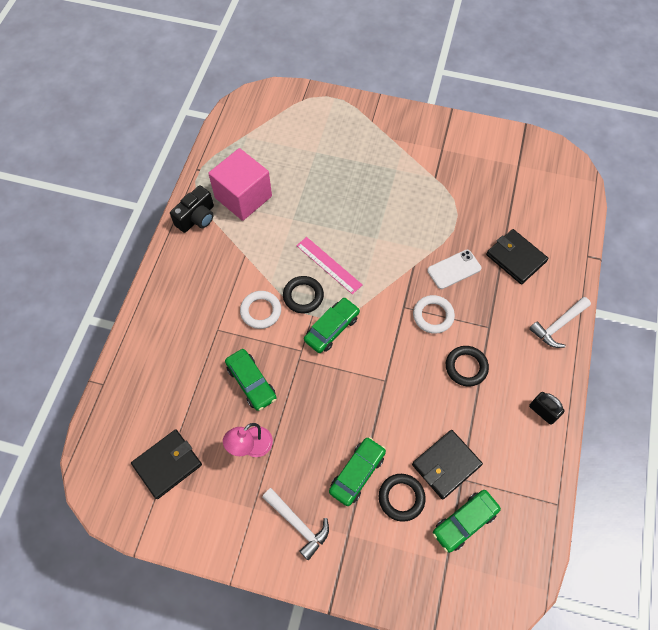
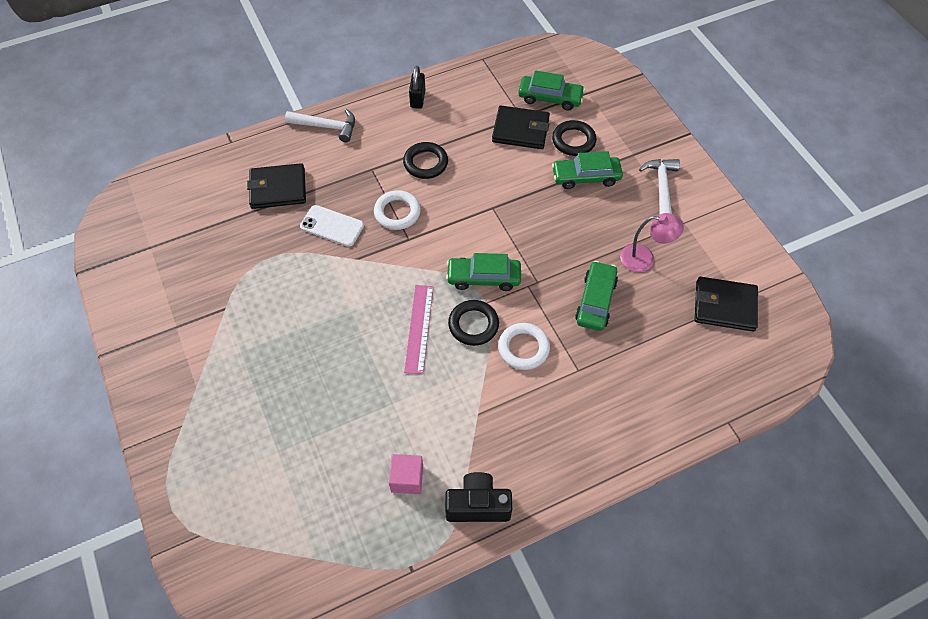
camera: 130 degrees left, 5 degrees down
pink cube [208,148,272,221] -> pink cube [389,454,423,494], size x0.49
black wallet [486,229,548,284] -> black wallet turned 75 degrees clockwise [247,163,306,209]

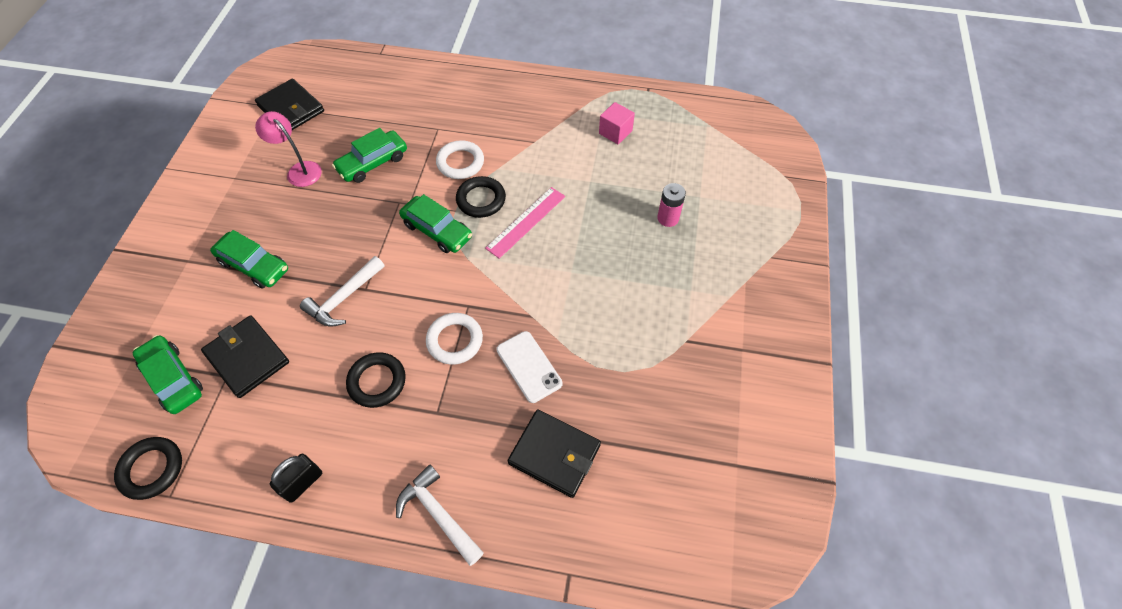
camera: 145 degrees left, 0 degrees up
black camera [445,472,512,522] -> none
black ring [552,120,597,156] -> black ring moved to [114,437,182,500]
white hammer [639,159,680,214] -> white hammer moved to [300,256,385,326]
none -> pink battery [657,183,686,227]

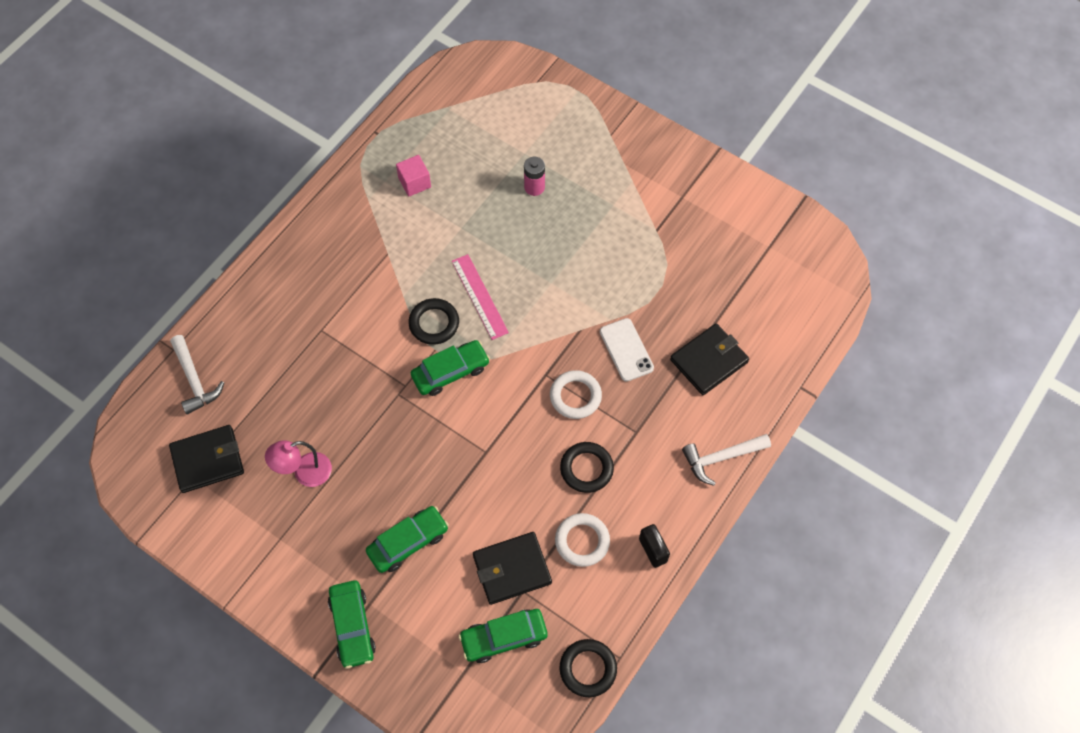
camera: 65 degrees left, 5 degrees up
white hammer [300,256,385,326] -> white hammer moved to [170,335,224,414]
green car [332,128,407,183] -> green car moved to [328,580,376,669]
white ring [436,140,484,179] -> white ring moved to [555,513,610,567]
white phone [496,331,562,403] -> white phone turned 75 degrees clockwise [600,318,654,382]

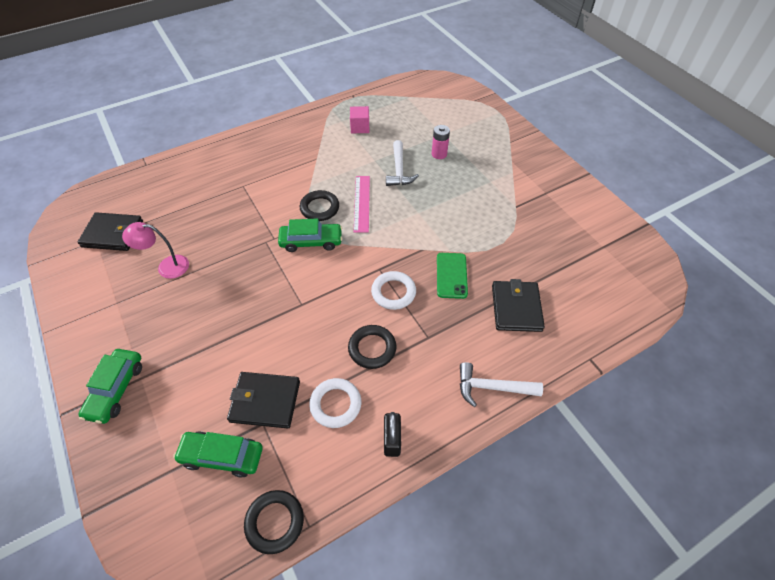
camera: 25 degrees right, 10 degrees down
white hammer [170,335,224,414] -> white hammer moved to [386,140,419,186]
green car [366,506,449,573] -> none
white phone [600,318,654,382] -> green phone [437,253,468,299]
black wallet [670,323,749,395] -> black wallet turned 75 degrees counterclockwise [492,279,545,332]

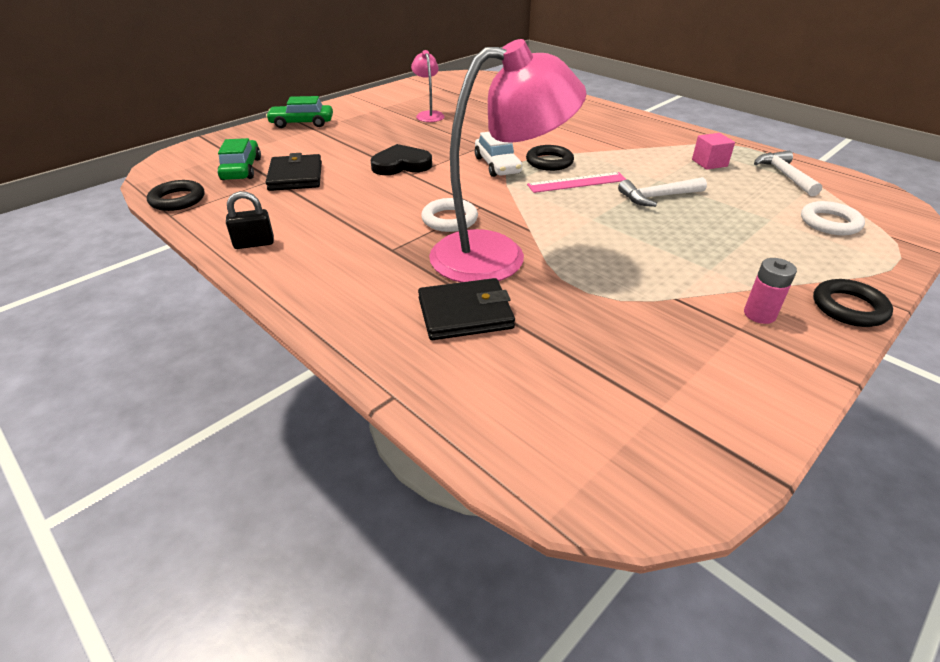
camera: 75 degrees right, 15 degrees down
black wallet [78,212,143,251] -> none
green car [278,218,342,252] -> white car [475,132,522,177]
white ring [309,378,361,428] -> white ring moved to [801,201,865,235]
black ring [348,325,397,369] -> black ring moved to [813,279,893,327]
pink battery [432,125,450,159] -> pink battery moved to [744,258,797,324]
green phone [437,253,468,299] -> pink lamp [429,39,587,282]
white hammer [460,362,543,407] -> white hammer moved to [754,151,822,196]
none -> black heart [371,144,432,175]

